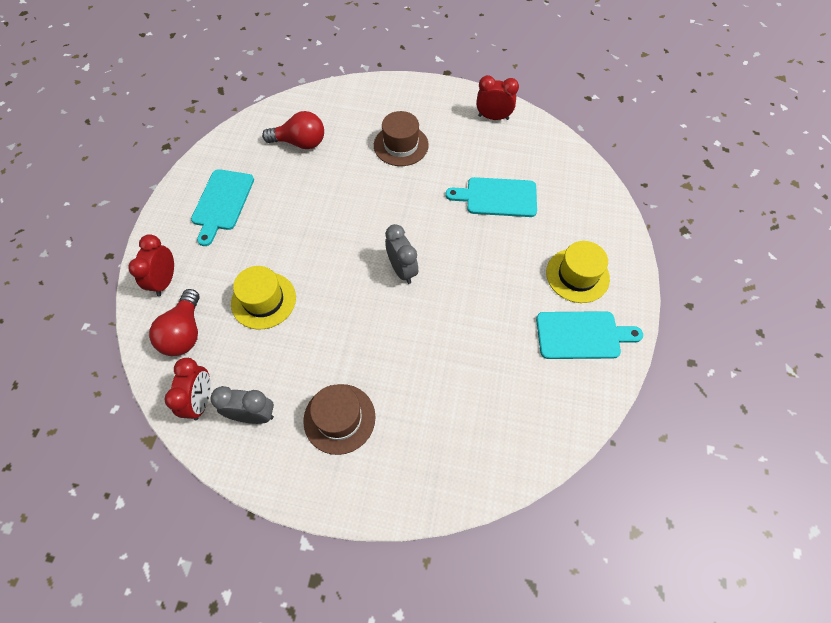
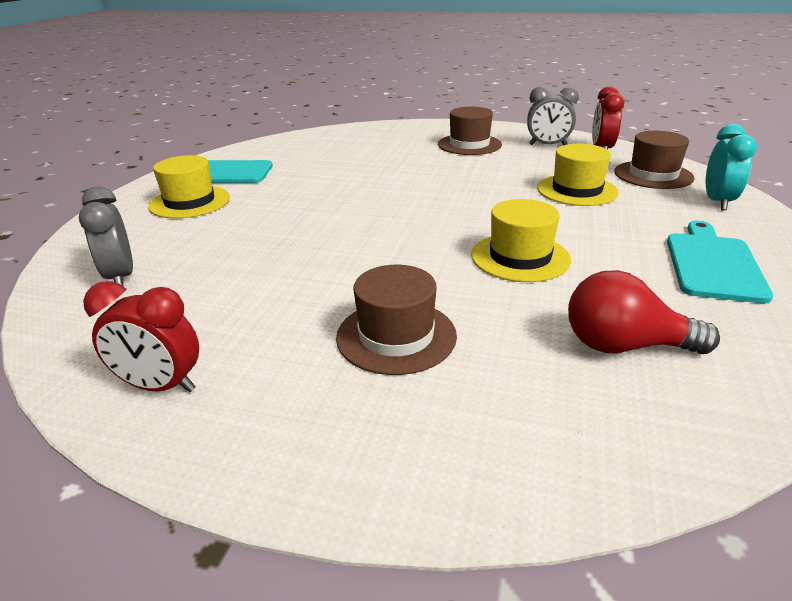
camera: 175 degrees left, 30 degrees down
red clock [128,234,174,296] -> turquoise clock [706,124,757,210]
red light bulb [149,289,200,356] -> brown hat [614,131,694,189]
grey clock [385,224,418,284] -> grey clock moved to [79,186,133,287]
turquoise cutting board [445,177,537,217] -> none
none -> yellow hat [471,199,571,282]

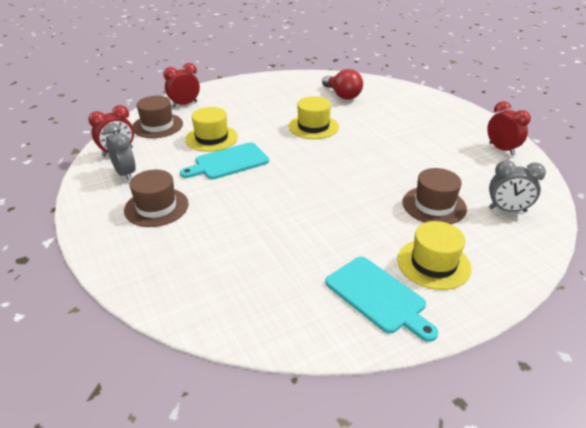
camera: 135 degrees left, 5 degrees up
grey clock [79,186,133,287] -> grey clock turned 75 degrees clockwise [489,160,546,212]
brown hat [336,265,457,375] -> brown hat moved to [402,168,467,224]
turquoise cutting board [667,221,773,304] -> turquoise cutting board moved to [180,142,269,179]
turquoise clock [706,124,757,210] -> red clock [163,63,200,108]

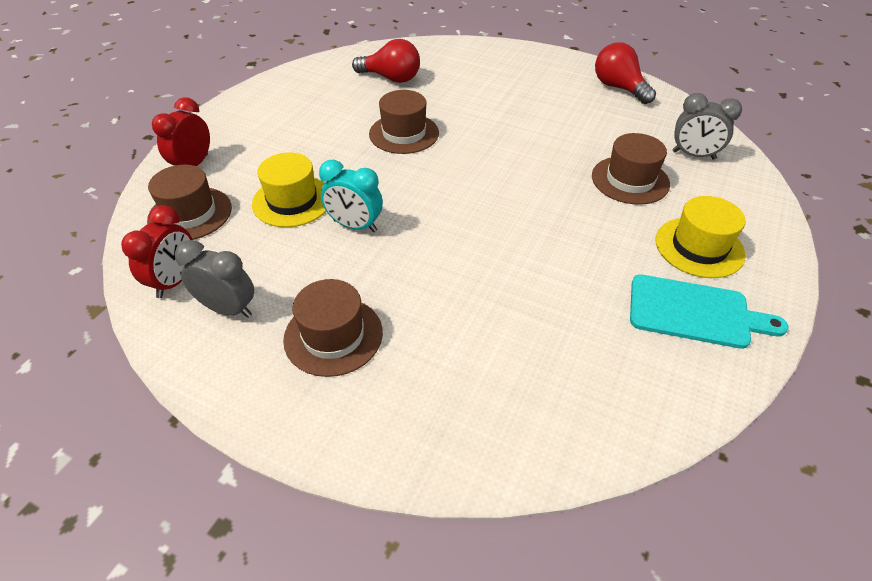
camera: 35 degrees left, 10 degrees up
turquoise cutting board [180,142,269,179] -> turquoise clock [319,160,383,232]
yellow hat [288,96,339,139] -> brown hat [369,90,439,154]
red clock [487,101,531,156] -> red light bulb [595,42,656,104]
grey clock [489,160,546,212] -> grey clock turned 45 degrees clockwise [672,93,742,160]

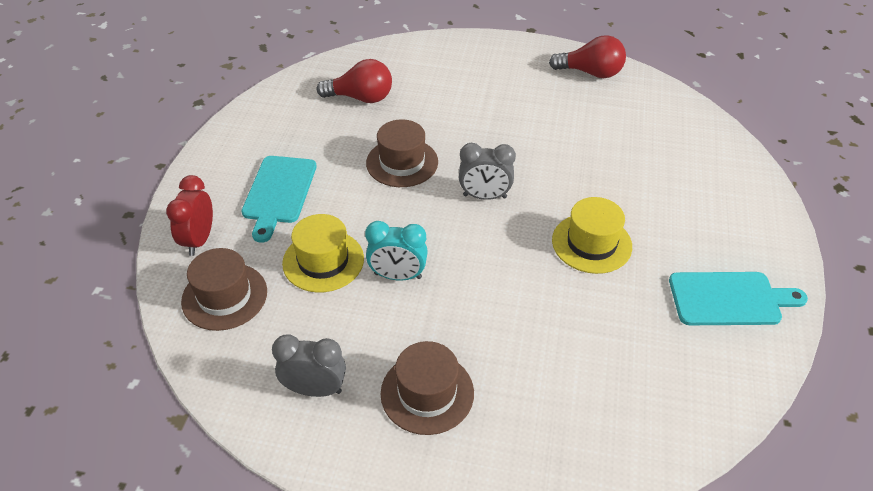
camera: 15 degrees left, 0 degrees up
red clock [121,205,192,298] -> none
brown hat [592,133,670,205] -> none
red light bulb [595,42,656,104] -> red light bulb turned 150 degrees clockwise [549,35,626,78]
yellow hat [655,196,746,278] -> yellow hat moved to [552,197,632,274]
grey clock [672,93,742,160] -> grey clock moved to [459,143,516,200]
none -> turquoise cutting board [241,156,317,243]

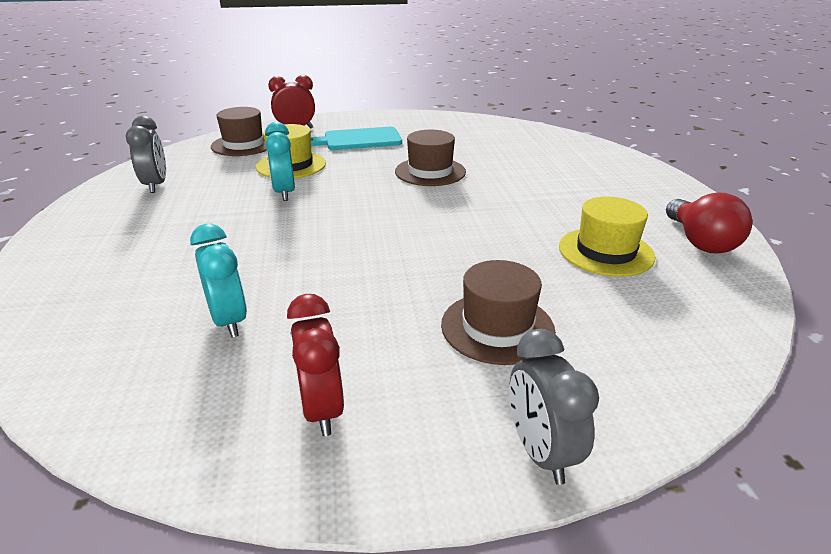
camera: 70 degrees right, 15 degrees down
red light bulb [317,59,392,103] -> none
brown hat [381,341,474,435] -> brown hat moved to [441,260,556,365]
grey clock [459,143,516,200] -> grey clock moved to [509,329,599,485]
yellow hat [552,197,632,274] -> yellow hat moved to [559,197,655,277]
turquoise cutting board [669,272,808,325] -> red clock [287,294,344,436]
none -> turquoise clock [190,224,247,338]

